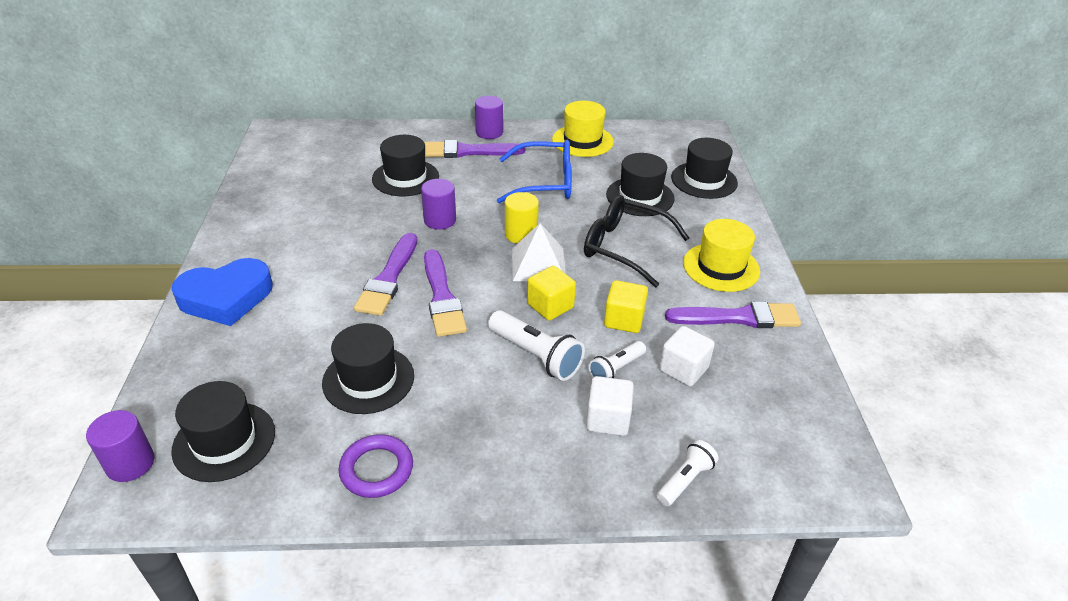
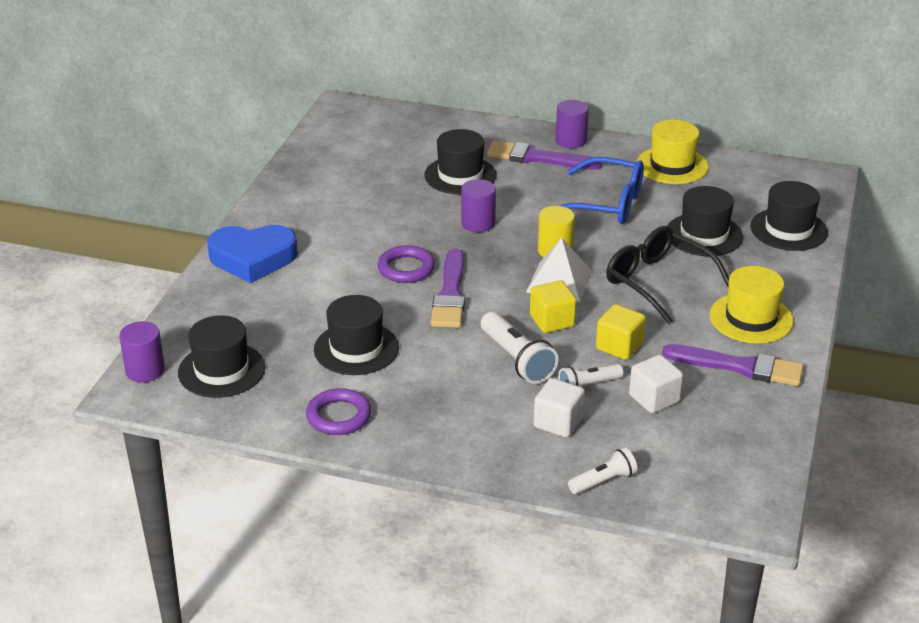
camera: 20 degrees right, 5 degrees down
purple brush [354,233,417,316] -> purple ring [378,245,435,283]

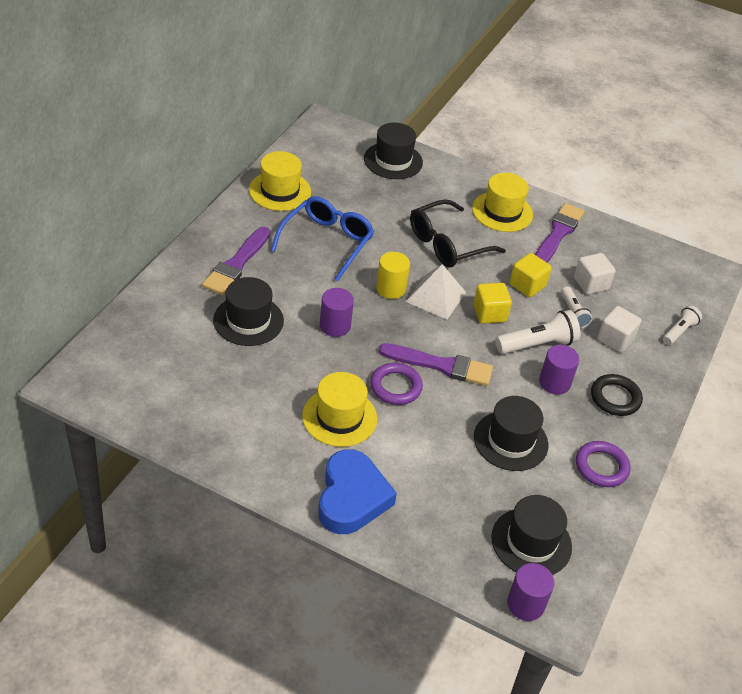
camera: 85 degrees left, 10 degrees up
purple cylinder [556,100,589,148] -> purple cylinder moved to [539,345,579,395]
white flashlight [568,447,637,494] -> white flashlight turned 60 degrees clockwise [663,306,702,345]
black hat [668,186,743,256] -> none
none -> yellow hat [302,372,377,447]
none -> black ring [591,374,643,416]

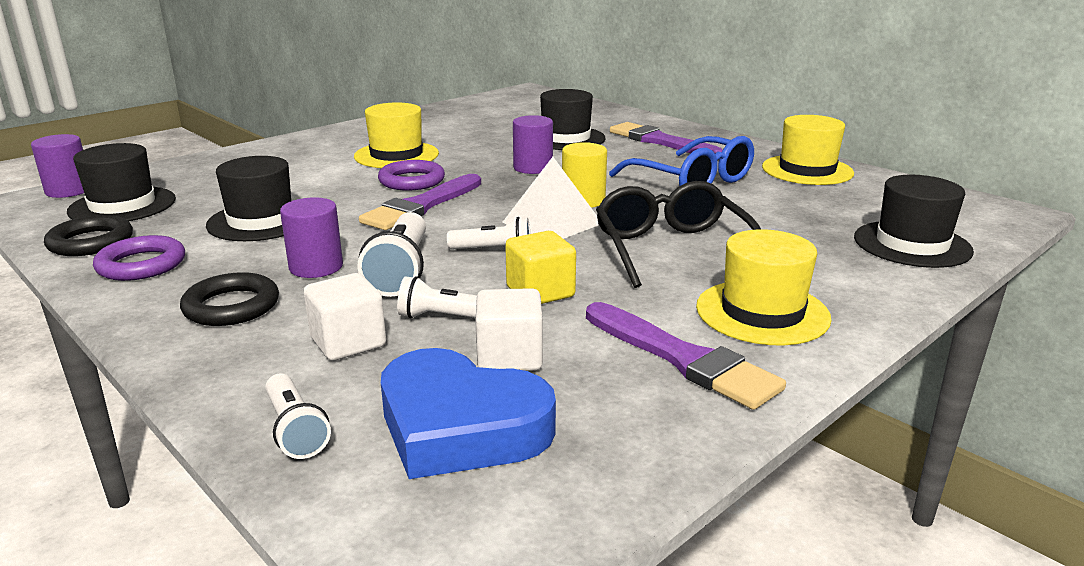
camera: 115 degrees right, 20 degrees down
blue heart [318,449,397,534] -> blue heart moved to [381,348,556,479]
yellow cube [473,283,512,324] -> white flashlight [447,217,531,249]
none -> black ring [44,215,133,256]

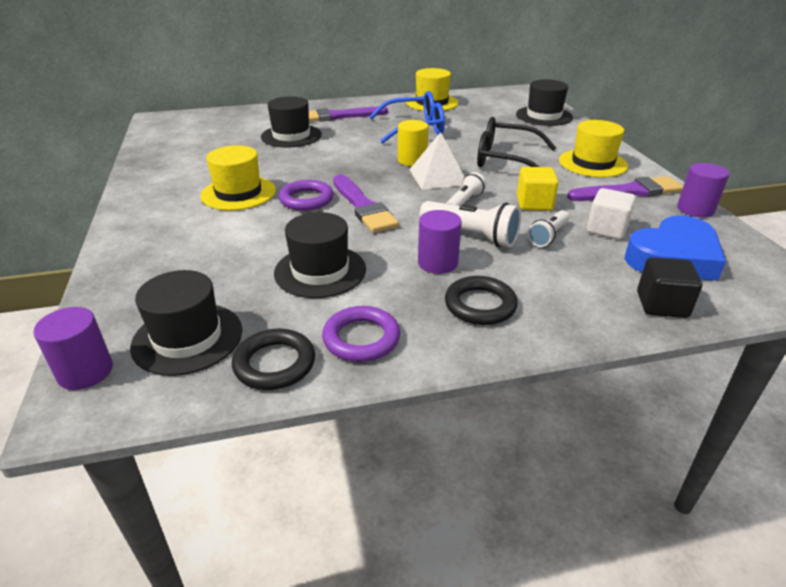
camera: 60 degrees left, 10 degrees up
white flashlight [265,373,331,459] -> black cube [637,257,702,318]
white cube [304,273,386,361] -> none
purple cylinder [513,115,553,174] -> purple cylinder moved to [677,163,729,217]

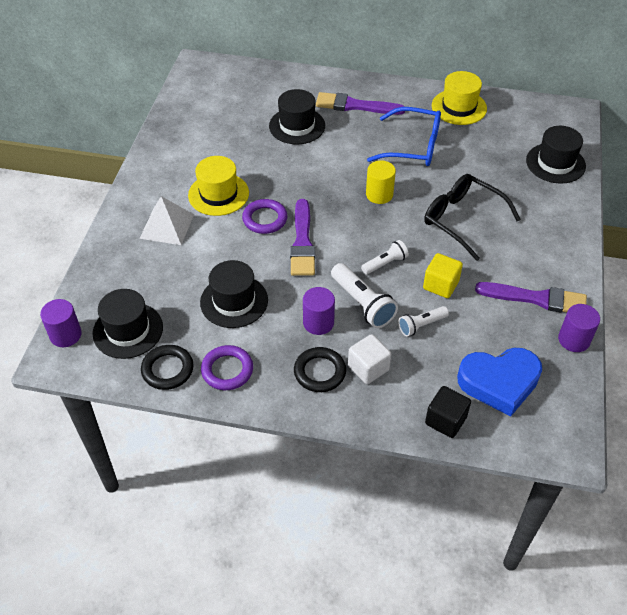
camera: 25 degrees right, 15 degrees up
white pyramid [409,132,465,190] -> white pyramid moved to [139,196,194,245]
yellow hat [559,120,628,177] -> none
white cube [587,188,636,240] -> white cube moved to [348,334,391,384]

